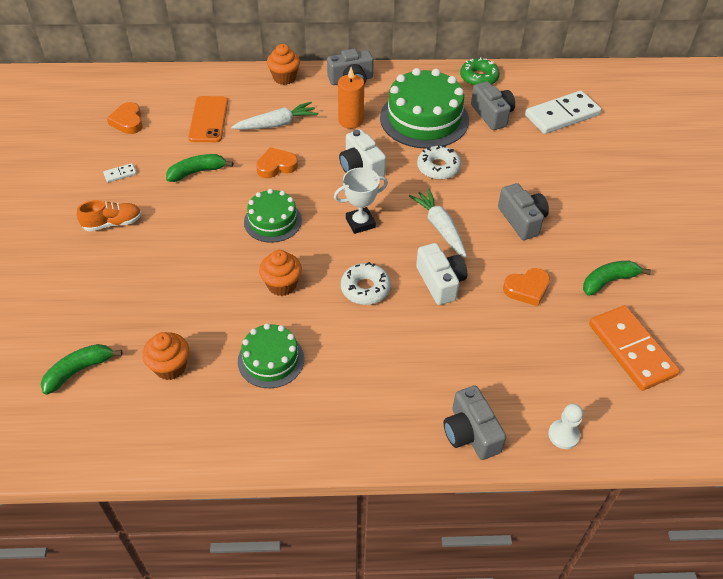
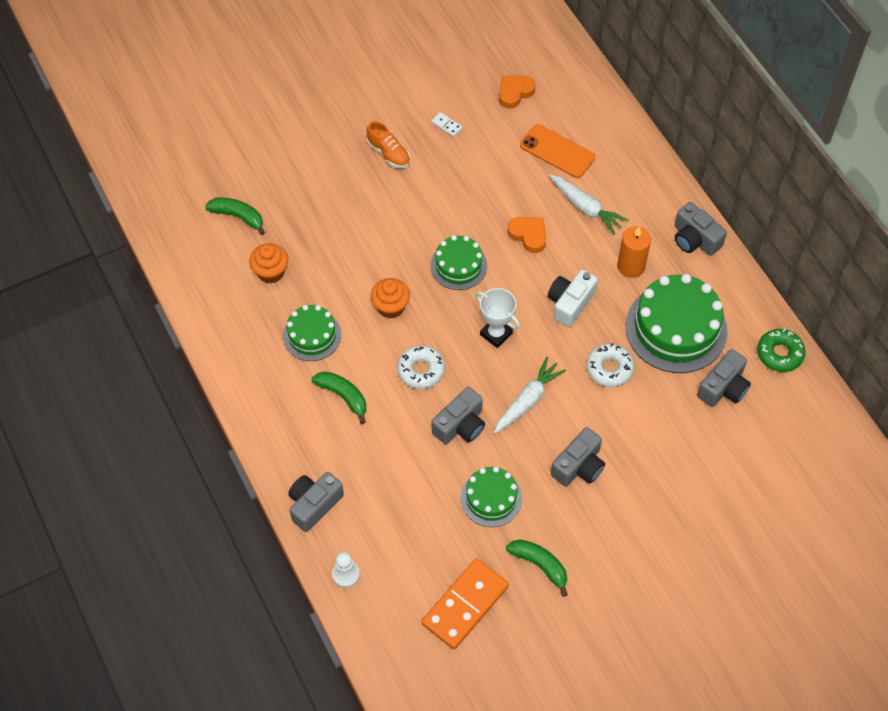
camera: 65 degrees right, 10 degrees up
green banana [166,154,234,182] -> green banana moved to [312,371,366,424]
orange phone [188,96,228,142] -> orange phone turned 60 degrees clockwise [520,124,595,178]
orange cupcake [267,44,300,85] -> none
white camera [416,243,467,305] -> grey camera [432,387,485,444]
orange heart [503,268,550,306] -> green cake [461,467,522,527]
white domino [525,91,601,134] -> none

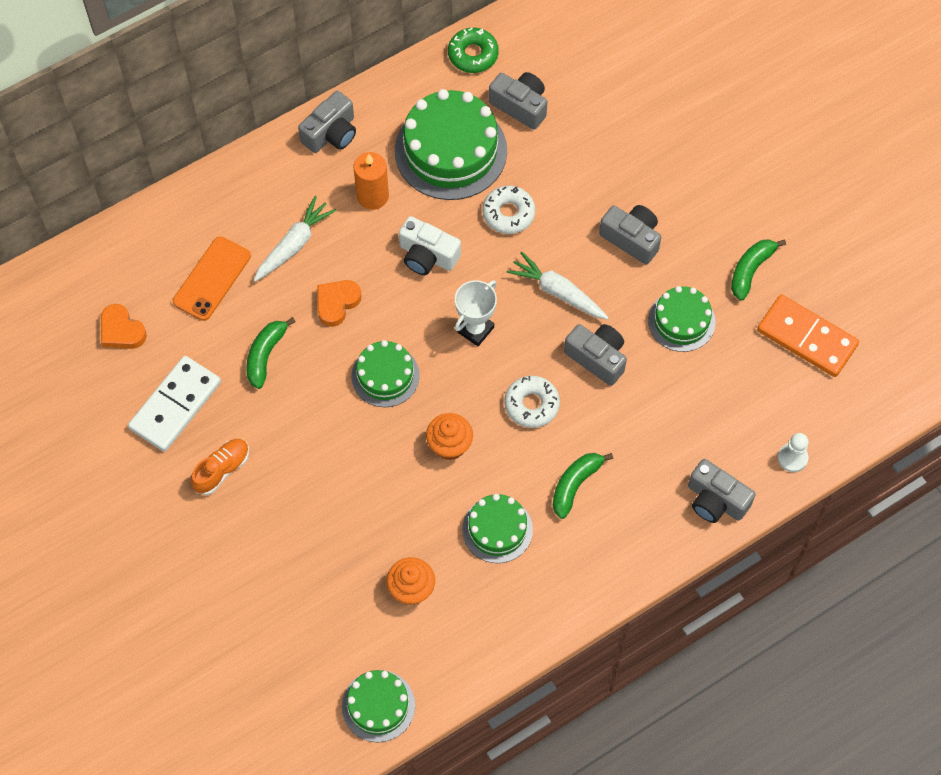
camera: 95 degrees left, 5 degrees up
green banana [205,198,265,235] -> green banana moved to [246,317,295,389]
white domino [431,112,463,137] -> white domino [128,356,221,452], size x2.50
none -> green cake [342,670,415,742]

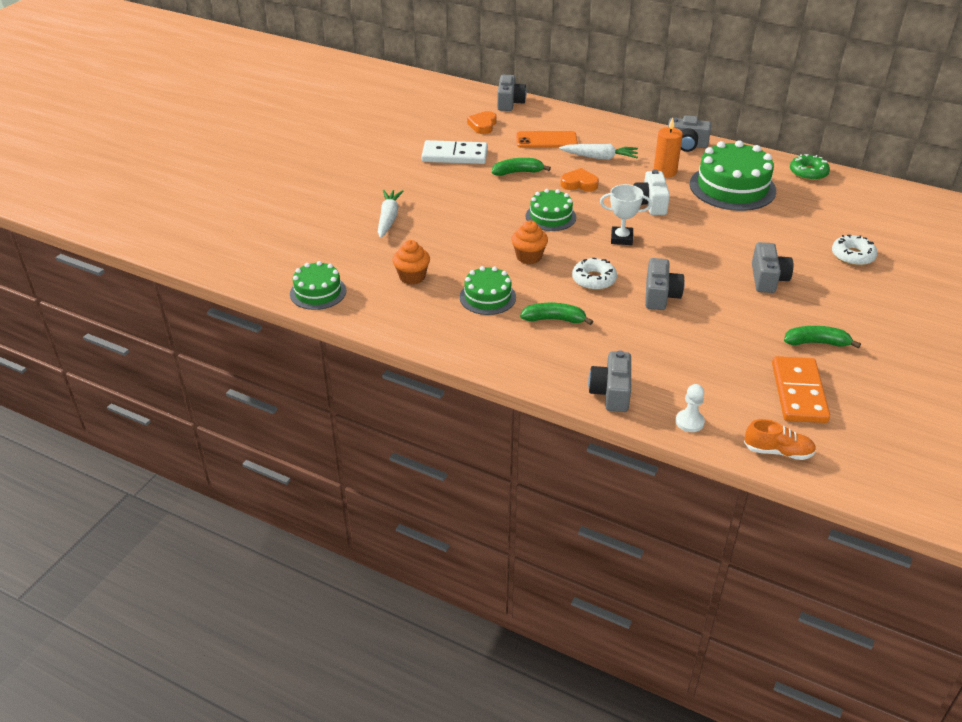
camera: 60 degrees right, 25 degrees down
orange shoe [191,439,249,495] -> orange shoe moved to [744,419,816,460]
white donut [482,186,535,234] -> white donut moved to [832,235,877,266]
grey camera [489,72,547,130] -> grey camera moved to [497,75,527,111]
white carrot [507,251,609,320] -> white carrot moved to [378,190,404,238]
green cake [648,286,715,352] -> none

